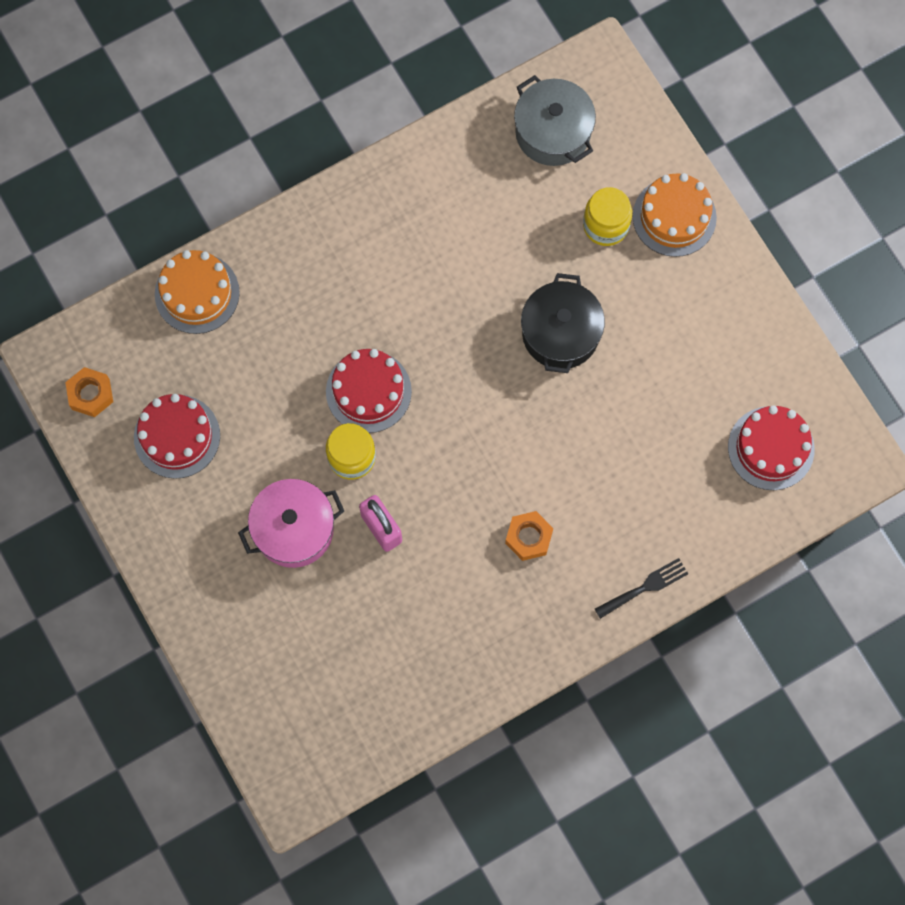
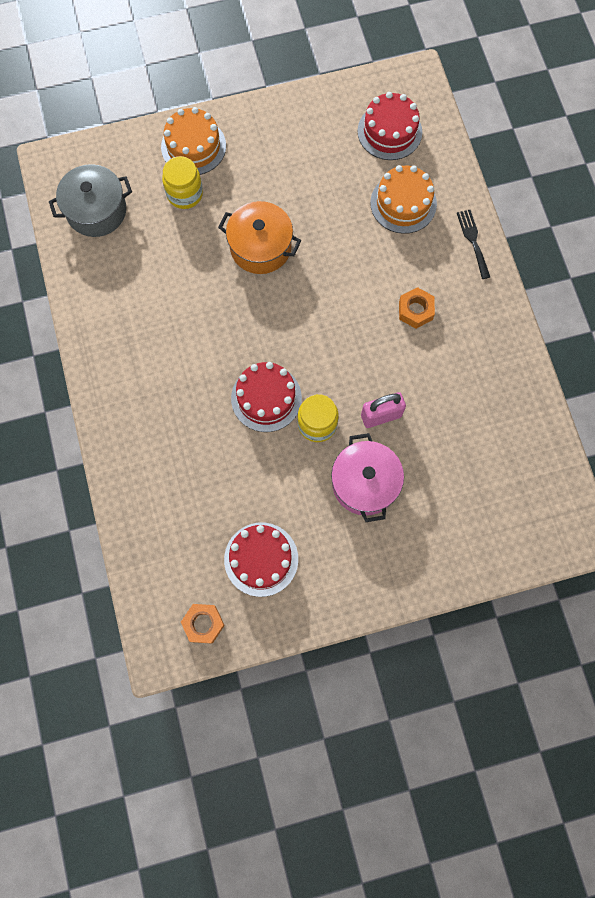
camera: 75 degrees left, 0 degrees up
orange cake [155,250,240,334] -> orange cake moved to [370,165,437,234]
black pot [521,273,605,373] -> orange pot [218,201,301,274]

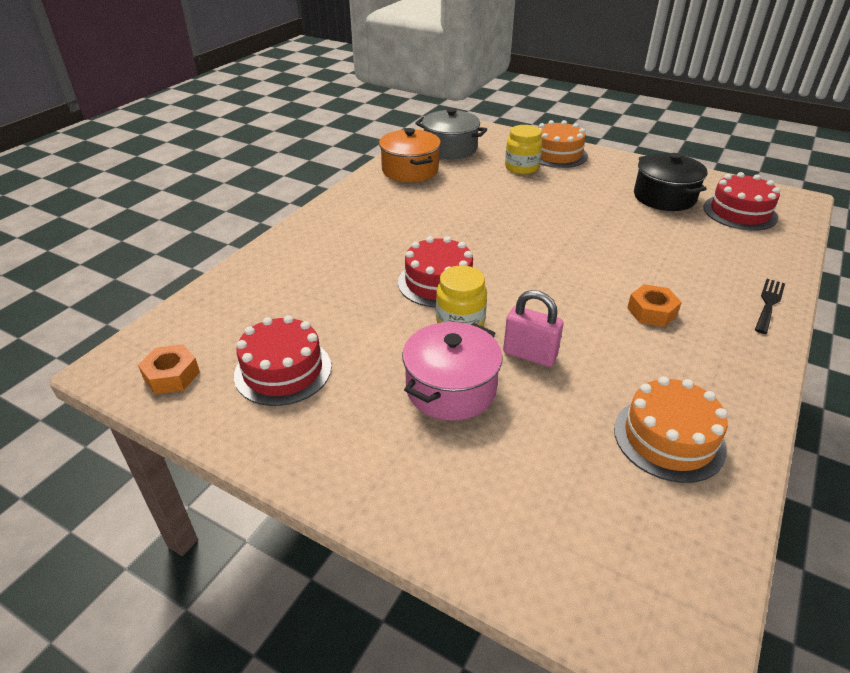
camera: 45 degrees right, 35 degrees down
orange pot [218,201,301,274] -> orange pot moved to [379,128,441,182]
orange cake [370,165,437,234] -> orange cake moved to [614,376,728,483]
none -> black pot [634,153,707,211]

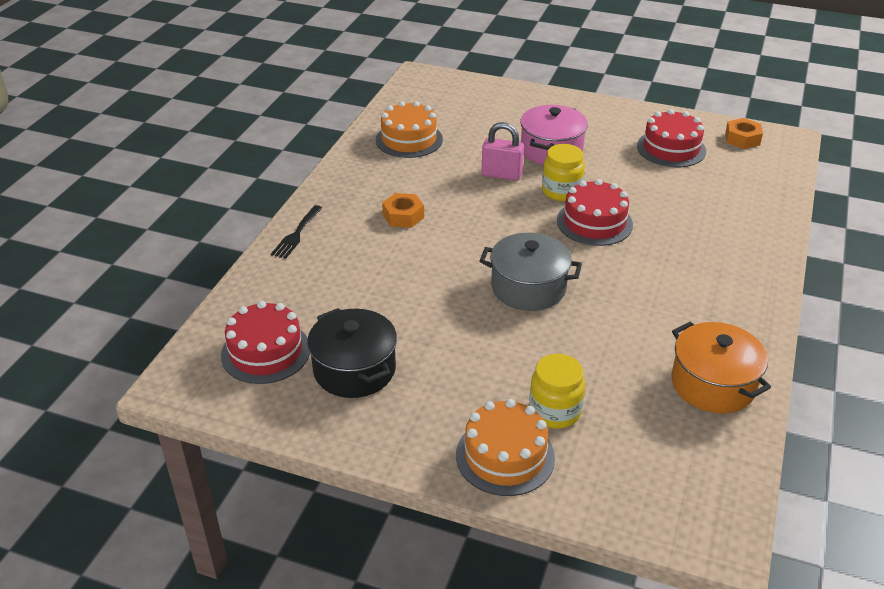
camera: 170 degrees right, 0 degrees up
grey pot [415,108,487,159] -> grey pot moved to [479,233,582,311]

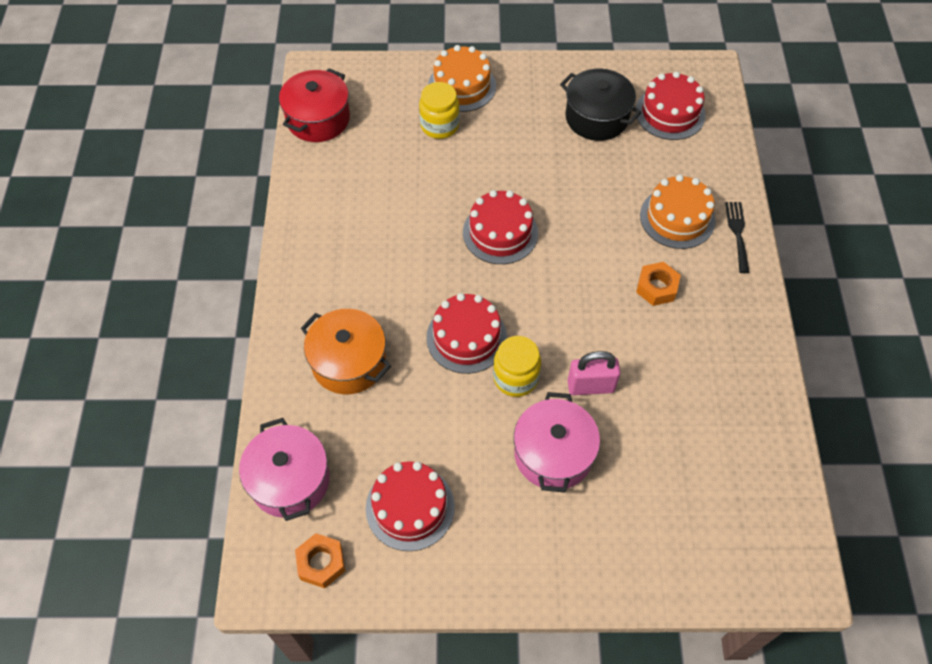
camera: 160 degrees right, 20 degrees up
orange cake [376,101,443,158] -> orange cake moved to [640,174,715,249]
grey pot [479,233,582,311] -> red cake [463,190,538,264]
orange pot [671,322,771,413] -> orange pot moved to [301,309,391,394]
none -> pink pot [239,418,330,521]
none -> red pot [279,68,350,142]

